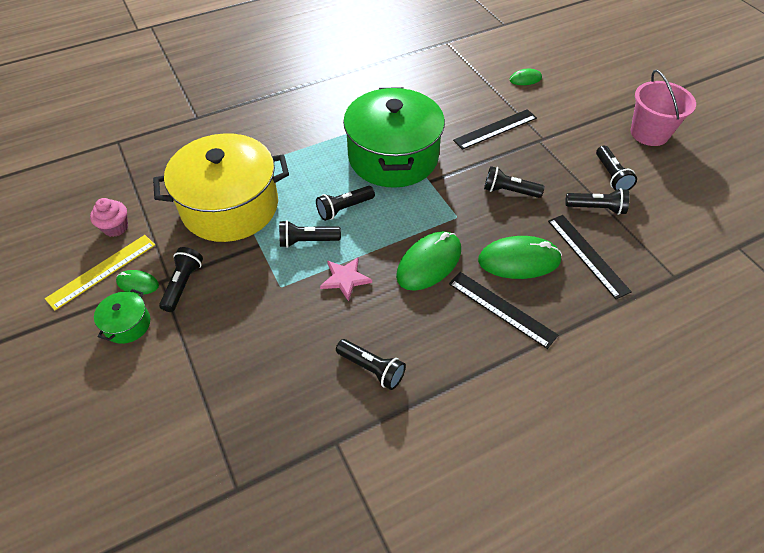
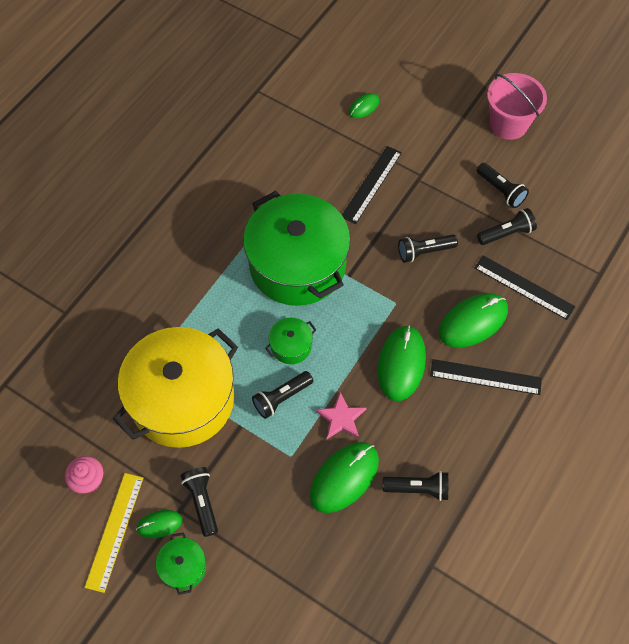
camera: 30 degrees left, 10 degrees up
black flashlight [316,186,375,221] -> green pot [265,318,316,364]
none -> green mouse [310,442,379,513]

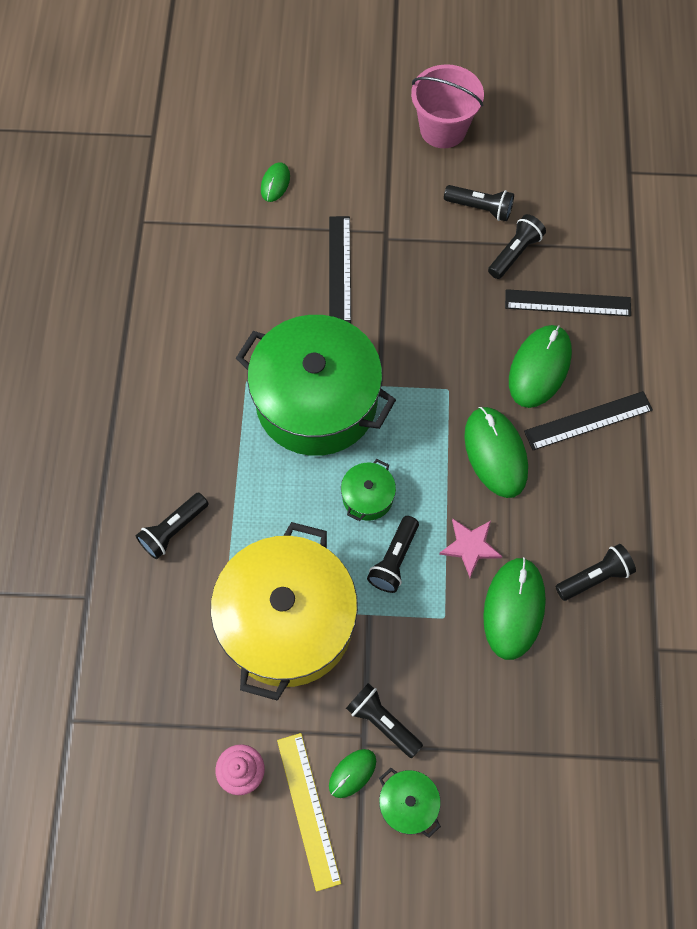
camera: 30 degrees left, 5 degrees up
black flashlight [398,234,458,263] -> black flashlight moved to [136,492,209,559]

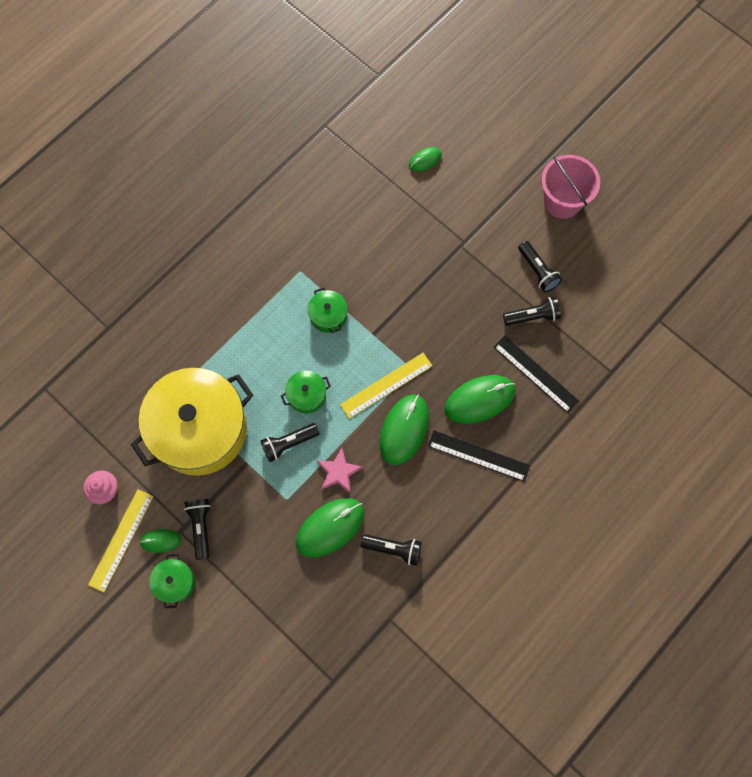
camera: 40 degrees right, 5 degrees up
black flashlight [136,492,209,559] -> none
green pot [236,315,396,456] -> green pot [308,287,348,333], size x0.41
black ruler [329,216,351,323] -> none
none -> yellow ruler [340,353,433,419]

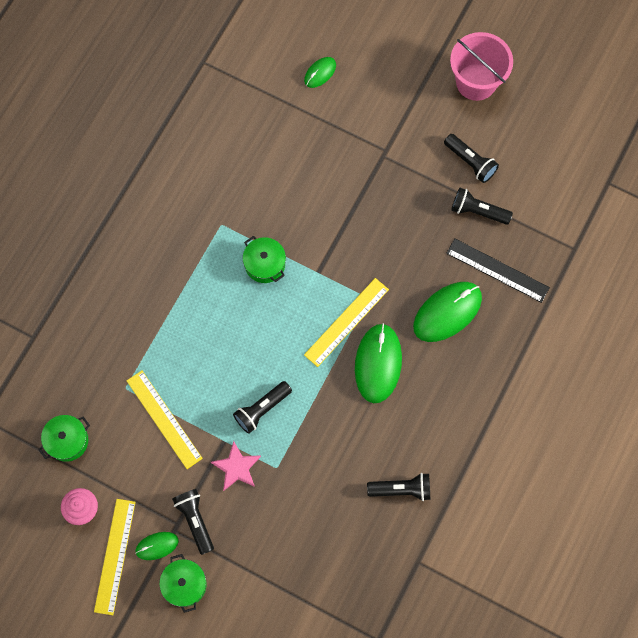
camera: 15 degrees left, 0 degrees up
yellow pot [131,368,253,476] -> yellow ruler [127,370,203,469]
green pot [281,371,331,414] -> green pot moved to [39,415,90,462]
green mouse [296,498,364,557] -> none
pink star [317,448,363,493] -> pink star moved to [211,441,261,491]
black ruler [428,430,530,482] -> none
black flashlight [503,297,561,326] -> black flashlight turned 135 degrees counterclockwise [451,188,513,225]

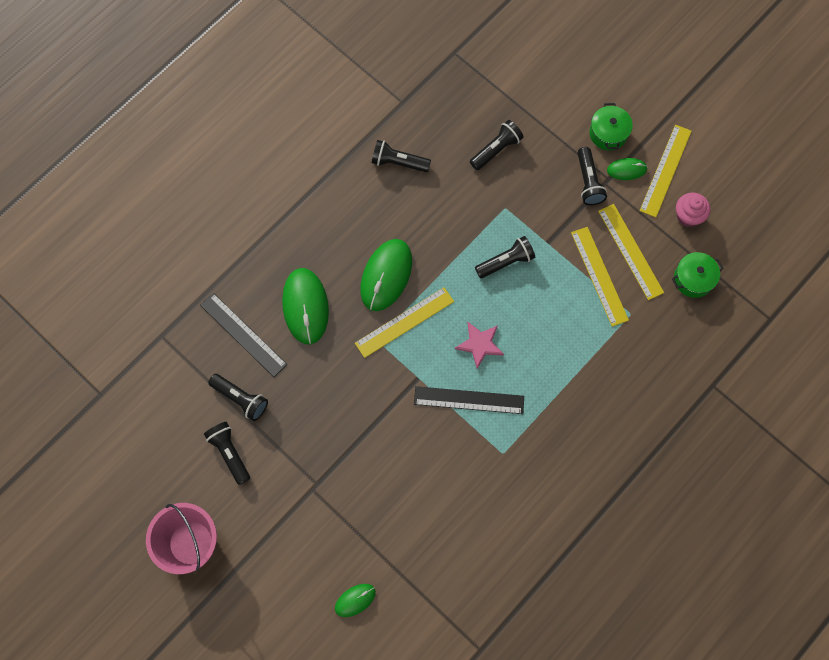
camera: 165 degrees left, 0 degrees up
pink star [211,441,261,491] -> pink star moved to [455,322,504,369]
green pot [243,236,286,283] -> black ruler [414,386,524,414]
green mouse [413,282,482,342] -> green mouse turned 75 degrees counterclockwise [282,268,329,345]
none -> black flashlight [470,120,524,170]
none -> yellow ruler [598,204,664,300]

